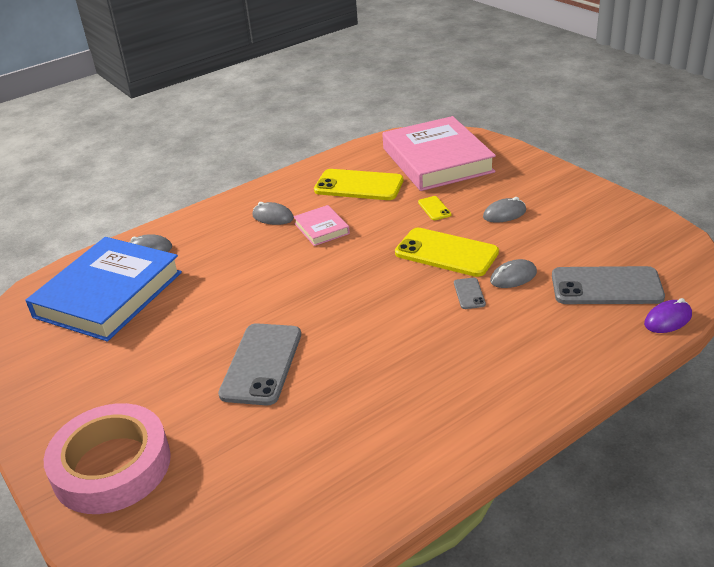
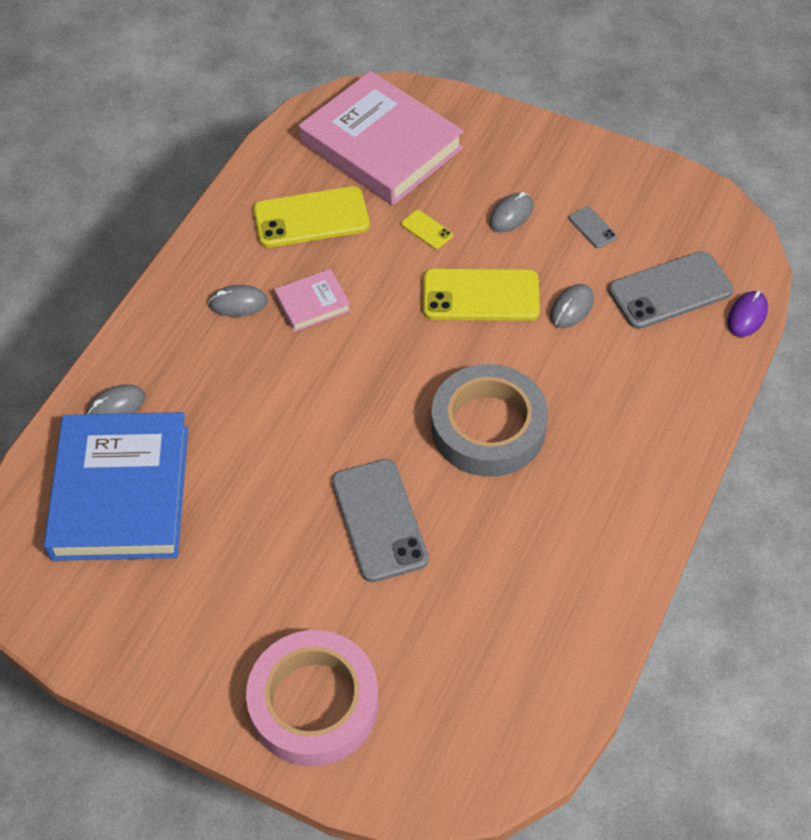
camera: 30 degrees left, 20 degrees up
pink book [293,205,350,246] -> pink book turned 60 degrees counterclockwise [274,269,351,332]
grey phone [454,278,486,309] -> grey phone moved to [569,206,617,248]
none -> grey tape [432,364,548,477]

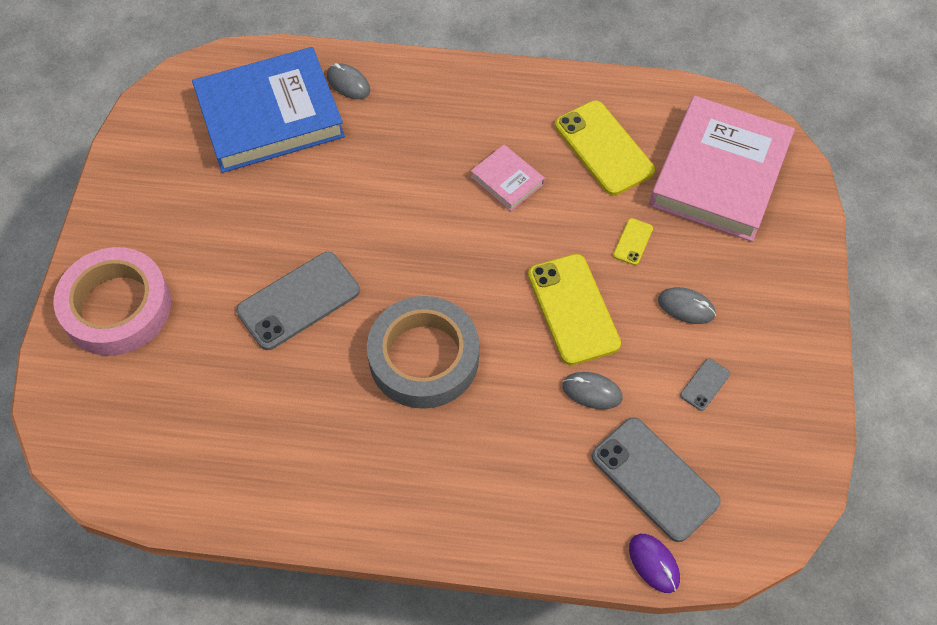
camera: 70 degrees right, 5 degrees up
grey mouse [208,285,268,317] -> none
purple mouse [727,291,768,337] -> purple mouse turned 45 degrees clockwise [629,534,680,593]

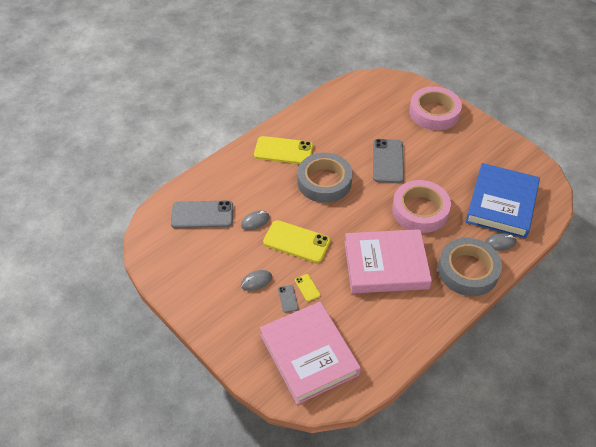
camera: 130 degrees right, 10 degrees down
pink book [471,145,545,211] -> pink book [345,229,432,293], size x2.25
yellow phone [555,101,655,195] -> yellow phone moved to [254,136,313,164]
purple mouse [629,534,680,593] -> none
grey phone [680,358,730,411] -> grey phone moved to [278,285,299,313]
none -> pink tape [392,180,451,233]
none -> grey tape [438,237,502,296]

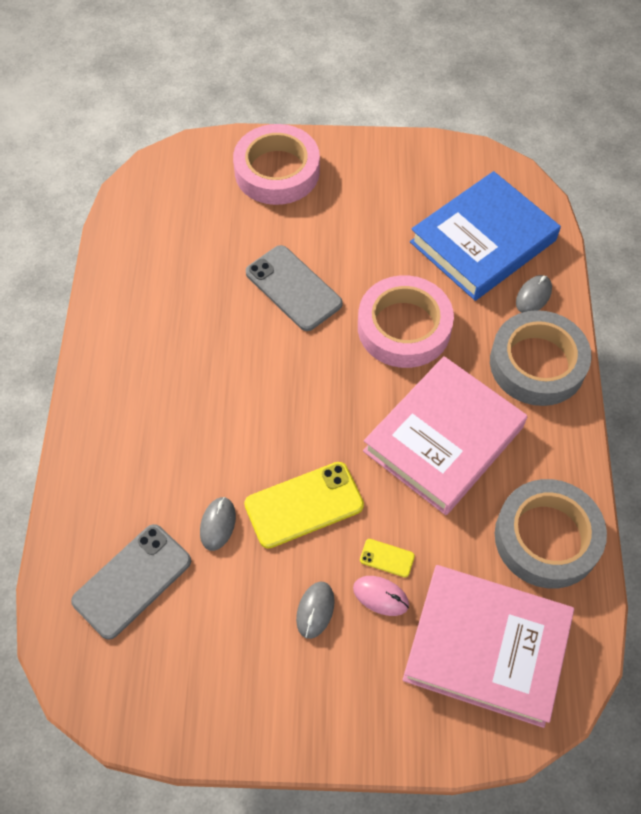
camera: 45 degrees left, 10 degrees up
yellow phone [254,136,313,164] -> none
grey phone [278,285,299,313] -> pink mouse [353,576,409,616]
grey tape [297,153,353,203] -> grey tape moved to [495,479,607,588]
blue book [466,163,540,239] -> blue book turned 75 degrees clockwise [410,171,561,301]

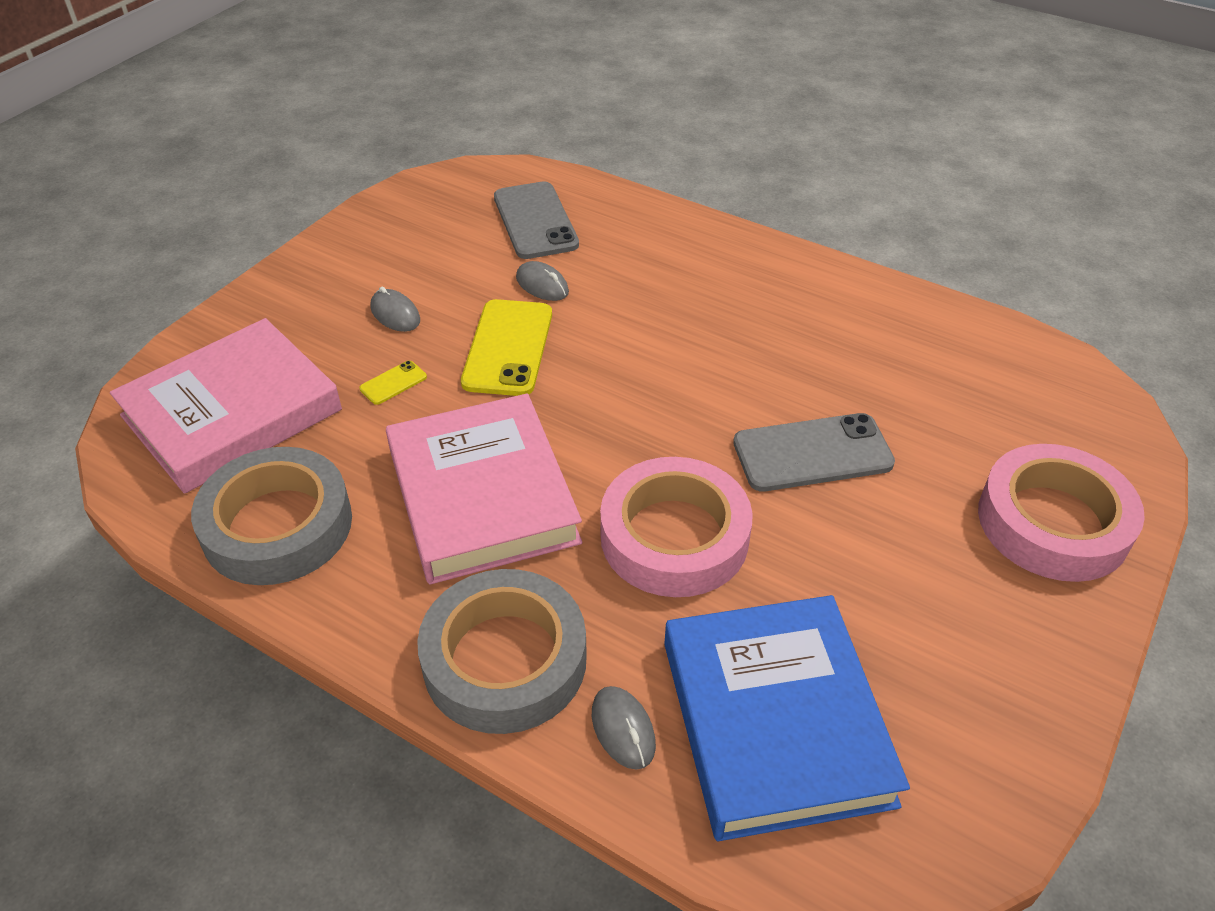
camera: 120 degrees right, 15 degrees down
pink mouse [353,576,409,616] -> none

